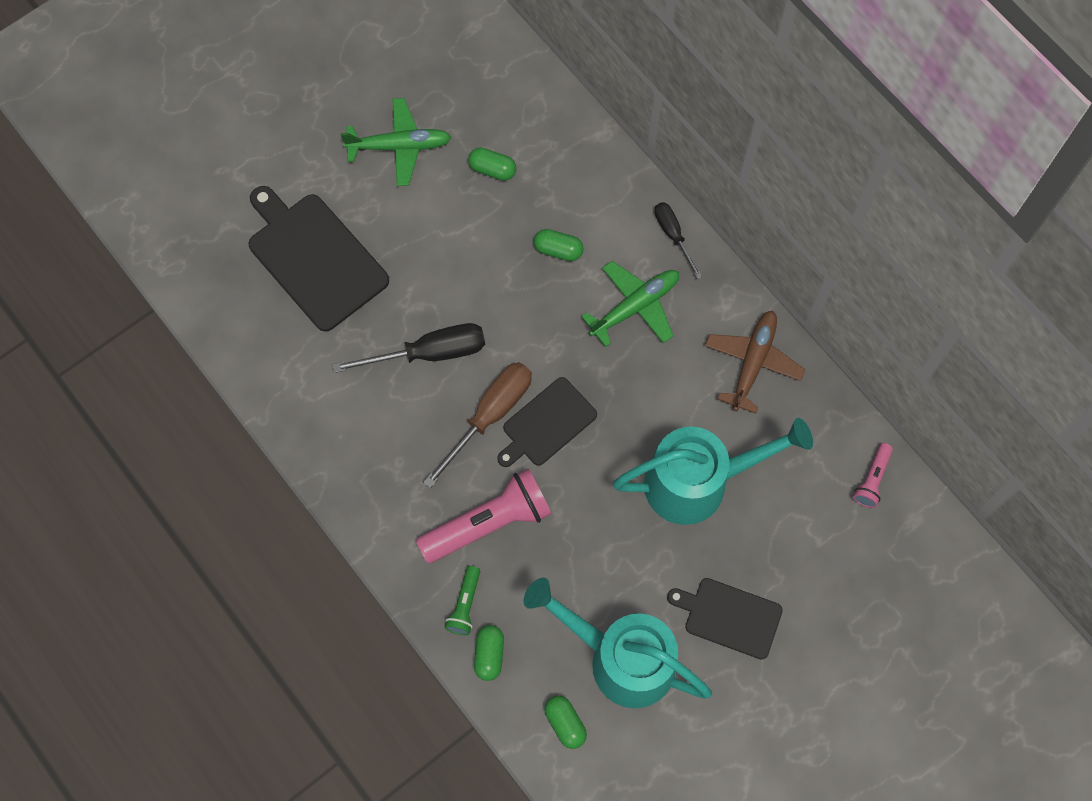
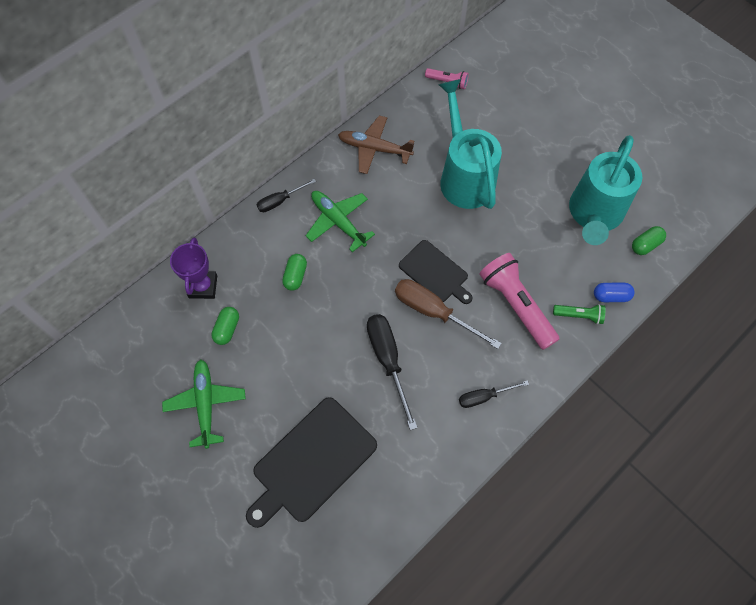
camera: 95 degrees left, 5 degrees down
green capsule [474,625,504,681] -> blue capsule [594,282,635,302]
black cutting board [667,578,783,660] -> none
none -> purple trophy [170,237,217,299]
none -> black screwdriver [459,380,529,408]

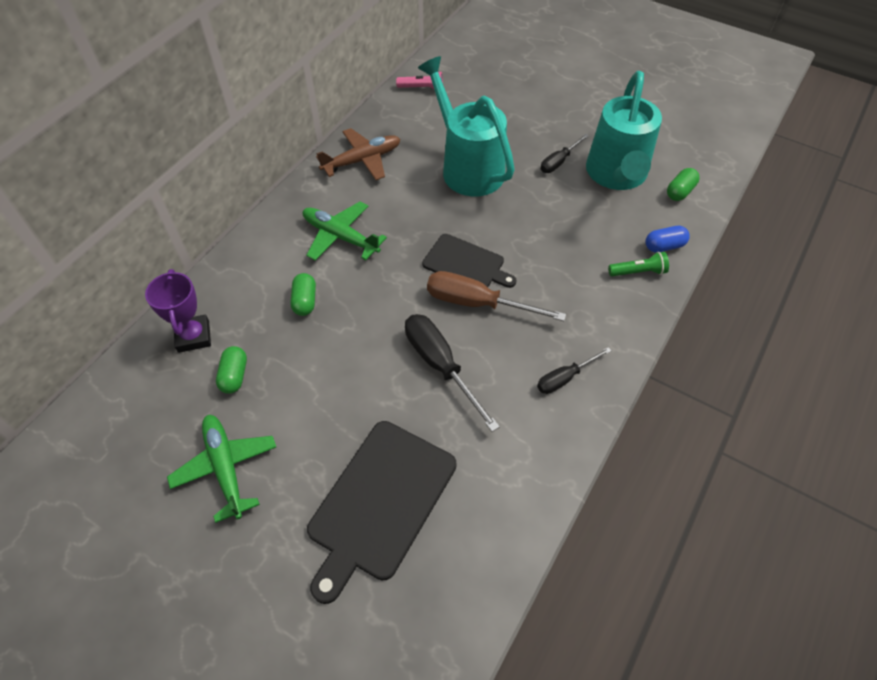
camera: 15 degrees left, 10 degrees down
black screwdriver [257,179,316,212] -> black screwdriver moved to [541,134,589,173]
brown plane [338,115,414,174] -> brown plane turned 150 degrees clockwise [316,128,400,180]
pink flashlight [479,253,559,350] -> none

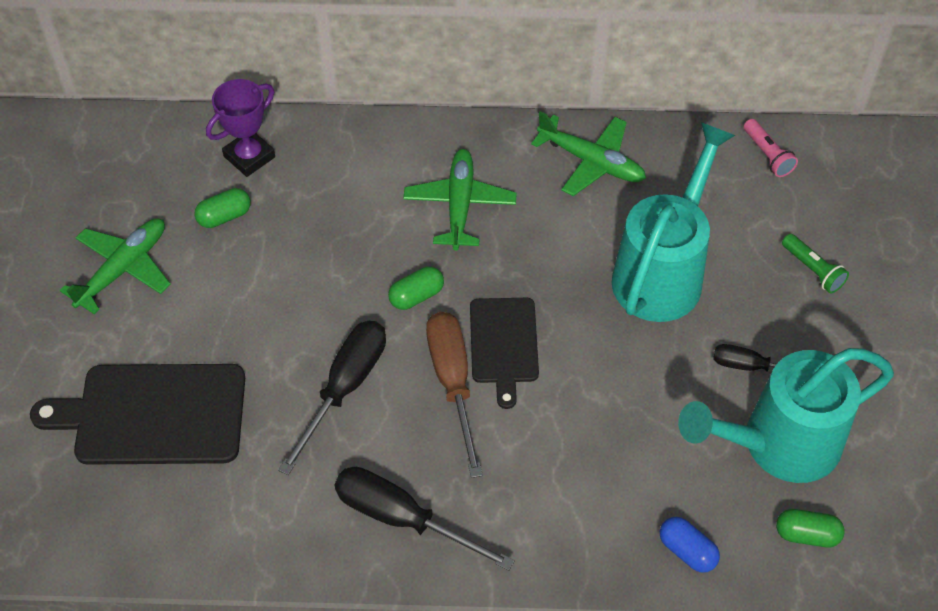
camera: 60 degrees right, 0 degrees up
green capsule [290,273,316,316] -> green capsule moved to [388,266,444,310]
brown plane [316,128,400,180] -> green plane [531,111,646,196]
black screwdriver [537,347,612,394] -> black screwdriver [335,467,515,571], size x1.70
green flashlight [608,252,669,276] -> green flashlight moved to [782,234,849,293]

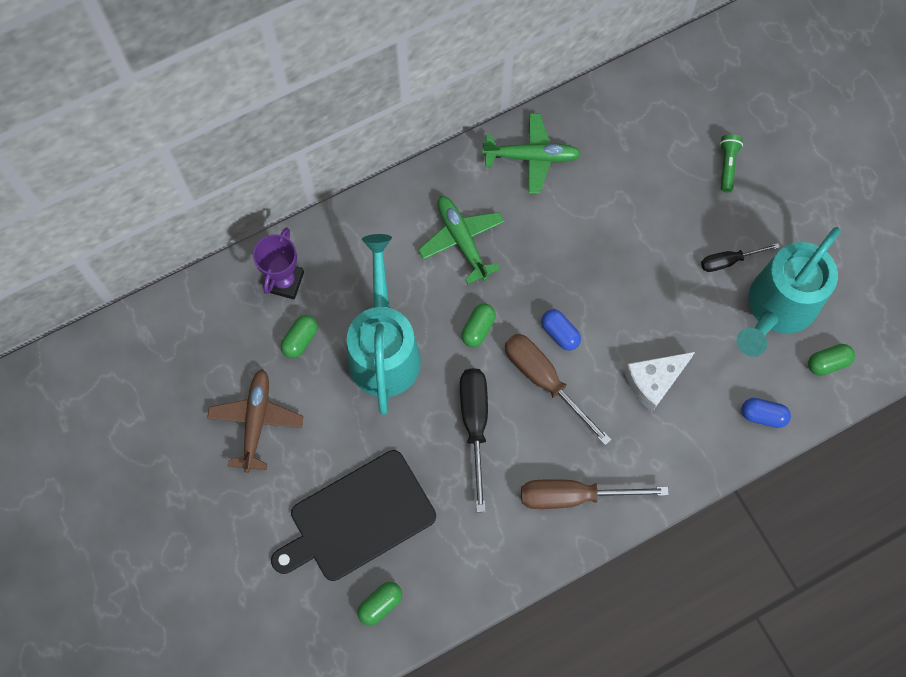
camera: 30 degrees left, 15 degrees up
green plane [60,218,171,314] -> brown plane [207,369,304,473]
black screwdriver [335,467,515,571] -> brown screwdriver [521,479,669,509]
black cutting board [470,298,539,409] -> blue capsule [541,309,581,350]
turquoise watering can [612,122,735,322] -> turquoise watering can moved to [347,234,421,415]
pink flashlight [744,119,798,177] -> none
green flashlight [782,234,849,293] -> green flashlight turned 105 degrees counterclockwise [720,135,743,192]
none -> green capsule [357,582,402,625]
none -> white cheese [624,352,695,412]

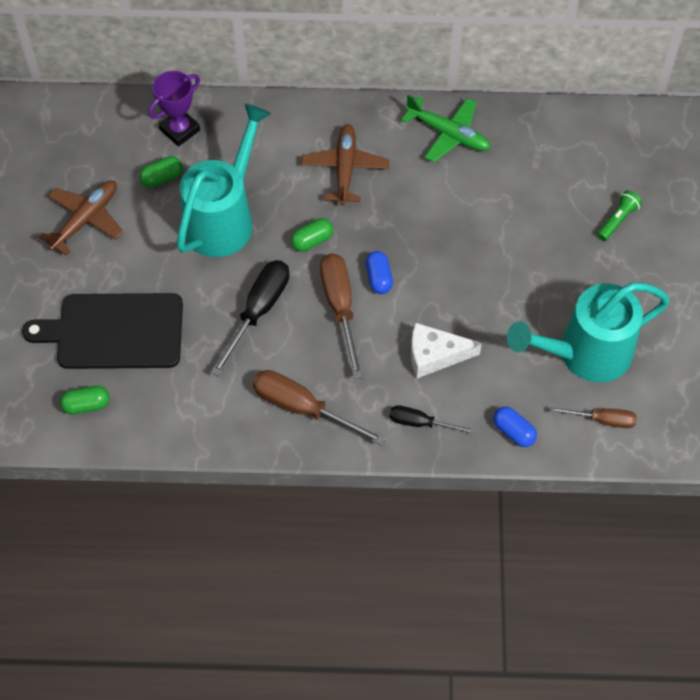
camera: 30 degrees right, 10 degrees down
green plane [418,196,504,284] -> brown plane [301,124,389,205]
black screwdriver [701,243,780,272] -> black screwdriver moved to [389,405,475,434]
green capsule [808,344,855,376] -> brown screwdriver [550,407,637,428]

